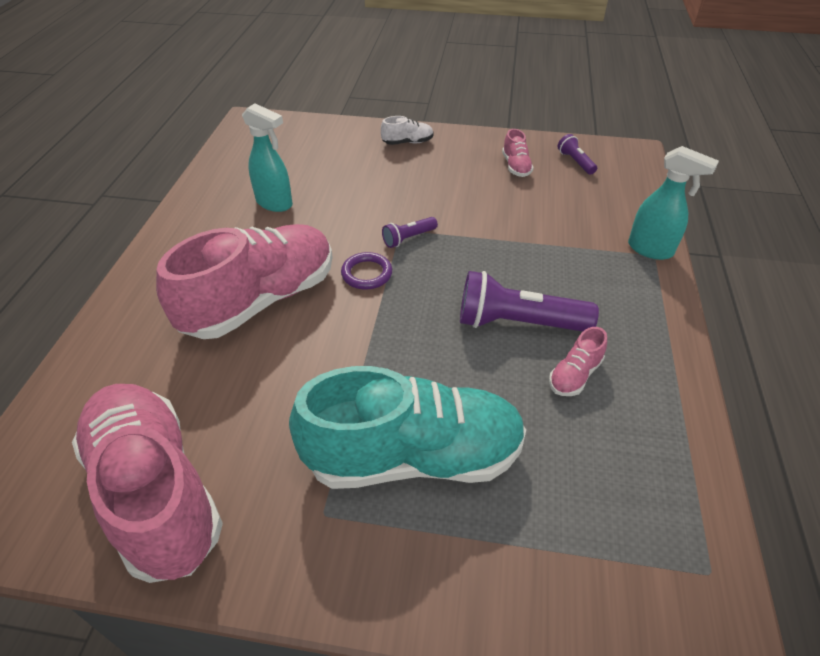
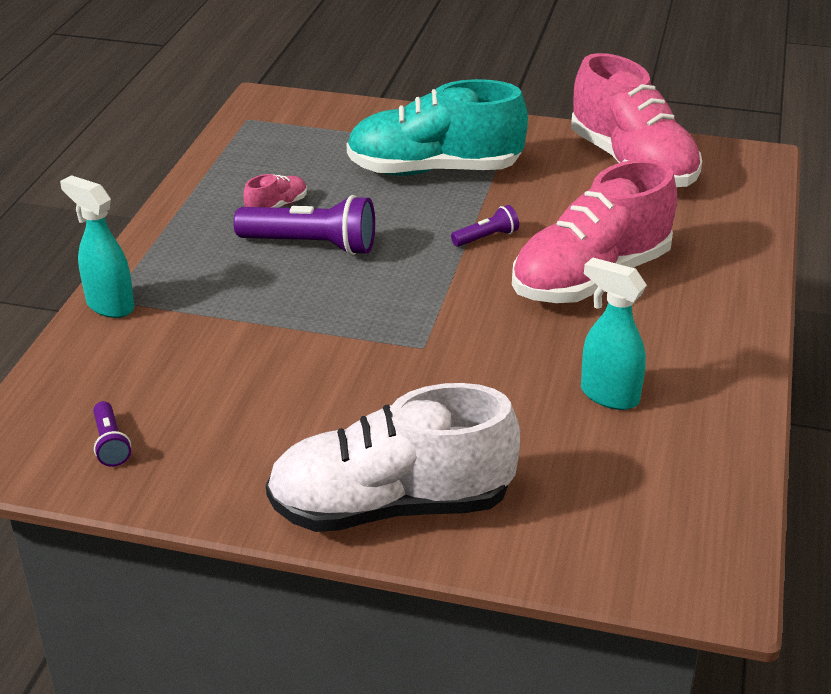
camera: 175 degrees left, 10 degrees down
purple ring [341,252,392,290] -> none
white shoe [381,116,434,145] -> white shoe [266,383,520,532], size x2.48
purple flashlight [382,217,438,248] -> purple flashlight moved to [451,205,519,247]
pink shoe [502,129,534,177] -> none

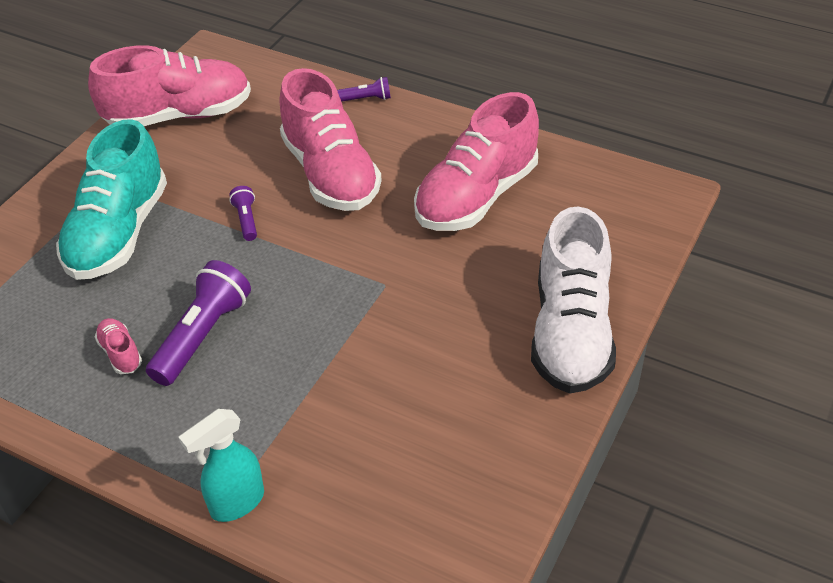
camera: 75 degrees left, 10 degrees up
purple flashlight [93,401,131,467] -> purple flashlight moved to [337,77,391,102]
turquoise spray bottle [581,258,647,410] -> pink shoe [414,92,539,231]

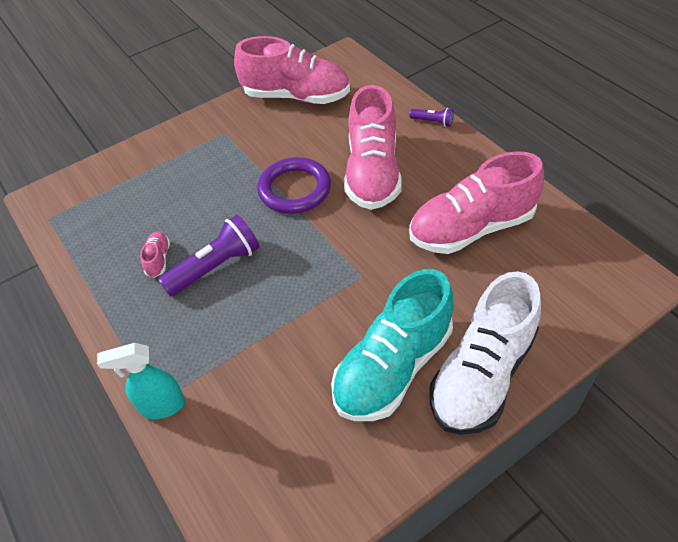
camera: 30 degrees right, 5 degrees up
turquoise shoe [56,119,167,280] -> turquoise shoe moved to [331,269,453,421]
purple flashlight [229,186,257,241] -> purple ring [257,157,331,214]

